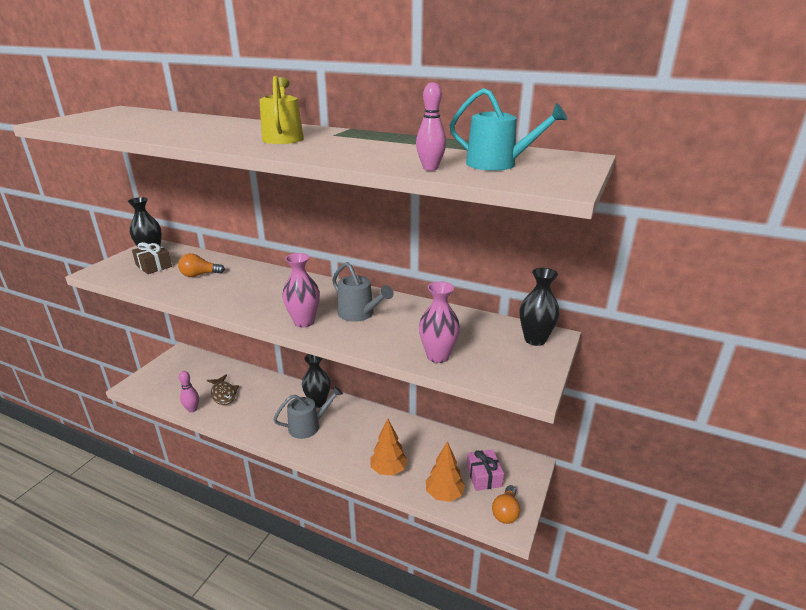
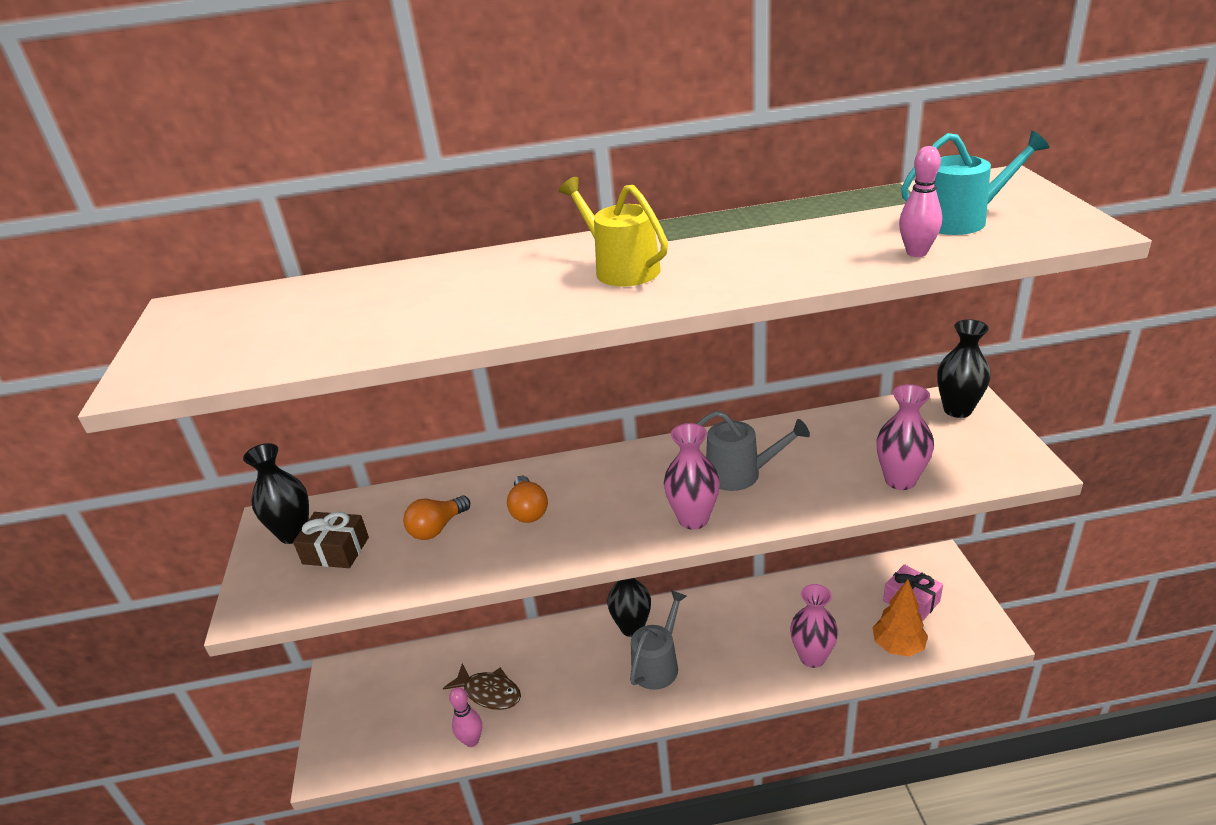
camera: 30 degrees left, 5 degrees up
orange tree [370,418,408,476] -> pink vase [790,584,838,668]
orange light bulb [492,485,520,524] -> orange light bulb moved to [507,476,548,523]

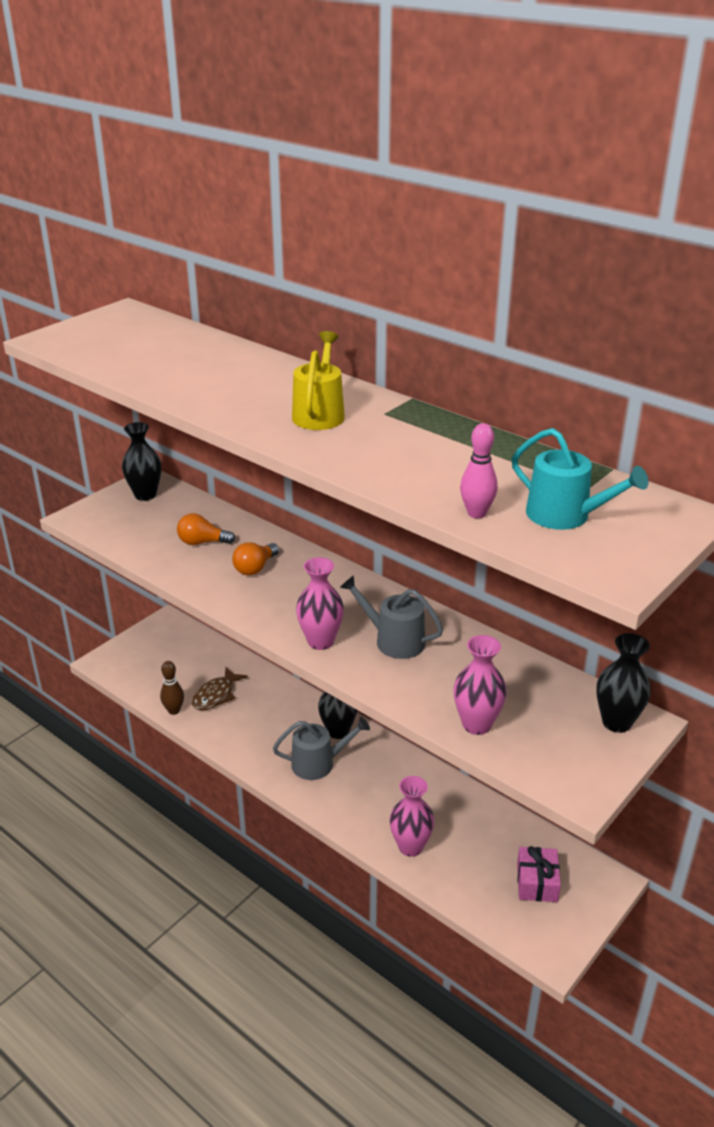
camera: 45 degrees right, 0 degrees up
brown gift [293,512,369,568] -> none
brown fish [443,663,521,710] -> brown fish turned 45 degrees clockwise [192,667,248,710]
pink bowling pin [449,687,482,747] -> brown bowling pin [160,661,184,715]
grey watering can [696,410,810,491] -> grey watering can turned 150 degrees clockwise [340,575,443,659]
orange tree [872,579,928,656] -> none

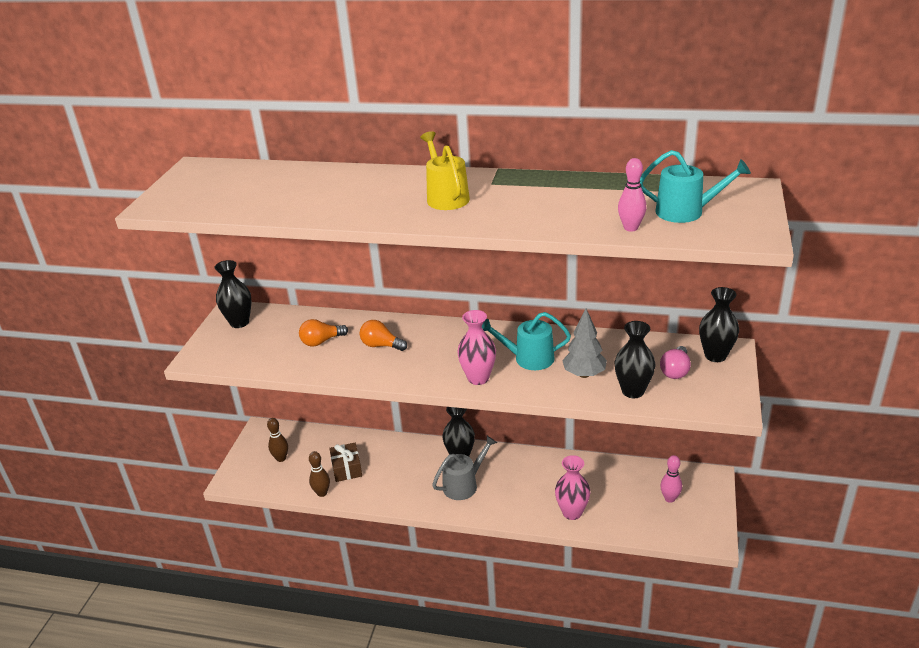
camera: 25 degrees left, 0 degrees up
brown fish [192,667,248,710] -> brown gift [329,443,362,482]
orange light bulb [232,542,279,575] -> orange light bulb turned 105 degrees clockwise [360,320,407,351]
grey watering can [340,575,443,659] -> turquoise watering can [482,312,571,370]
pink vase [453,635,507,735] -> black vase [615,321,656,398]
pink gift [517,846,561,902] -> pink bowling pin [660,455,682,503]
none -> brown bowling pin [267,418,288,462]
none -> grey tree [562,308,607,378]
none -> pink light bulb [660,346,691,379]

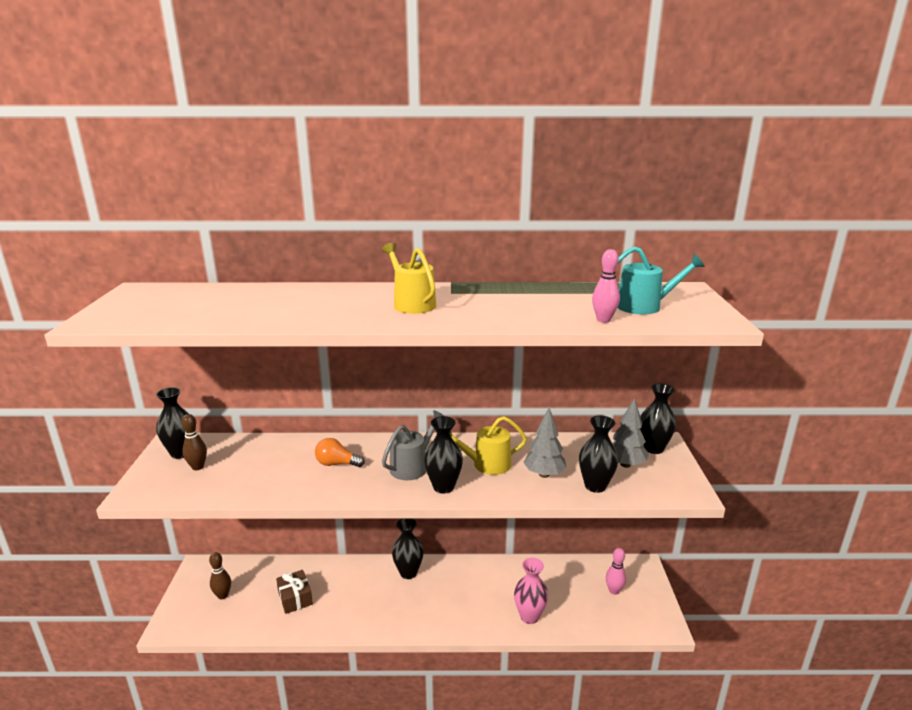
camera: 15 degrees left, 10 degrees down
orange light bulb [299,319,348,347] -> none
brown bowling pin [309,451,330,497] -> brown bowling pin moved to [181,414,207,470]
grey watering can [432,436,497,500] -> grey watering can moved to [382,410,444,480]
pink vase [457,310,496,385] -> black vase [424,416,463,494]
turquoise watering can [482,312,571,370] -> yellow watering can [450,416,527,475]
pink light bulb [660,346,691,379] -> grey tree [613,398,649,468]

